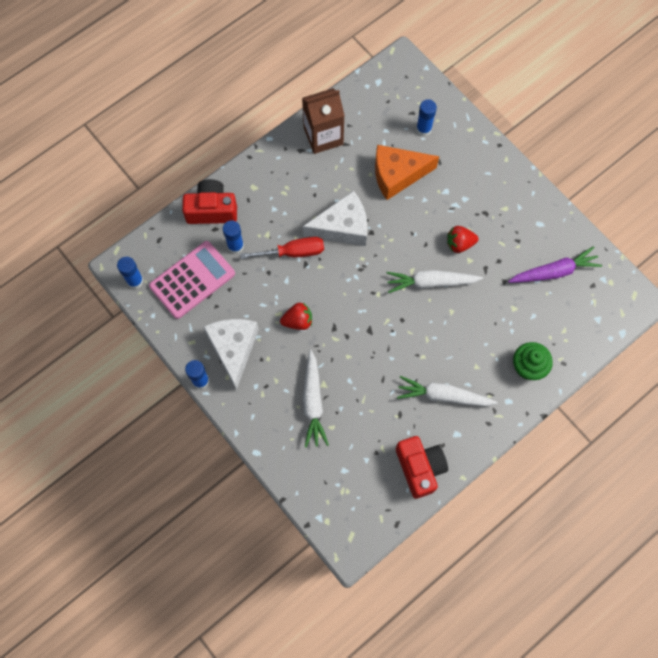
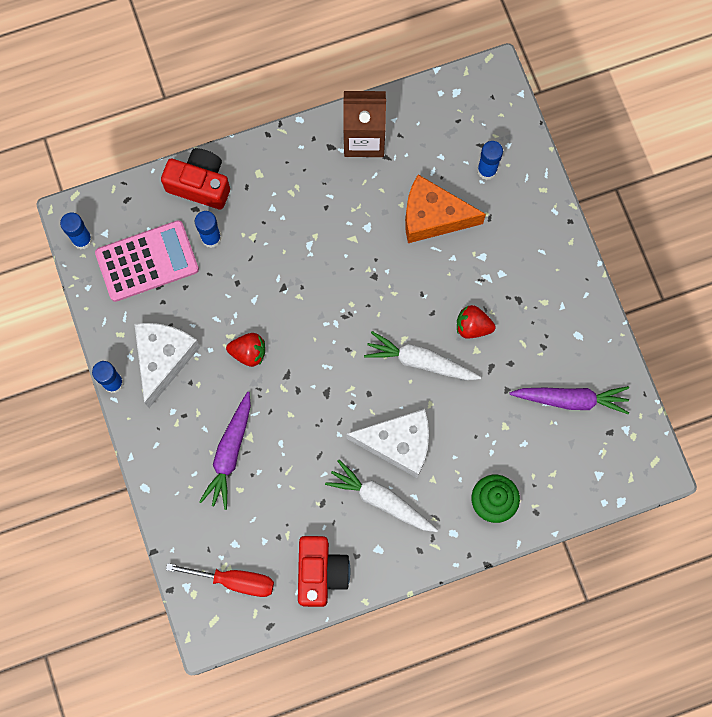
camera: 20 degrees right, 5 degrees up
red screwdriver [240,237,324,259] -> red screwdriver moved to [166,563,274,597]
white cheese [303,190,367,246] -> white cheese moved to [346,409,429,478]
white carrot [303,349,329,448] -> purple carrot [199,392,251,510]

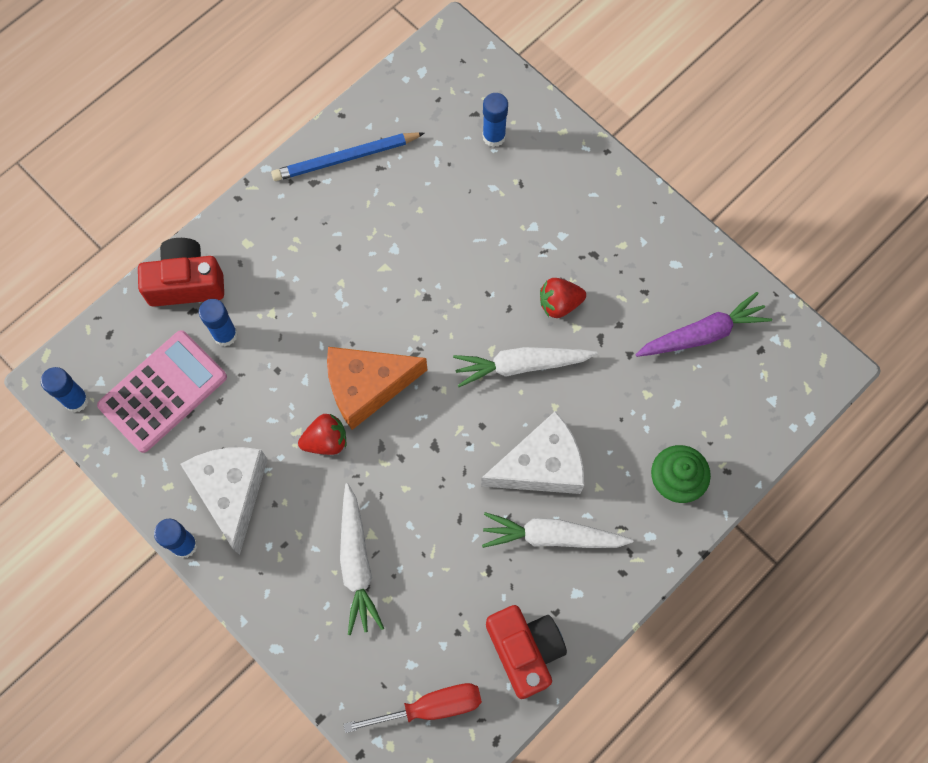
camera: 25 degrees left, 5 degrees down
purple carrot [199,392,251,510] -> white carrot [340,483,384,635]
brown carton [343,91,386,157] -> blue pencil [271,132,425,181]
orange cheese [405,174,486,243] -> orange cheese moved to [327,347,427,430]

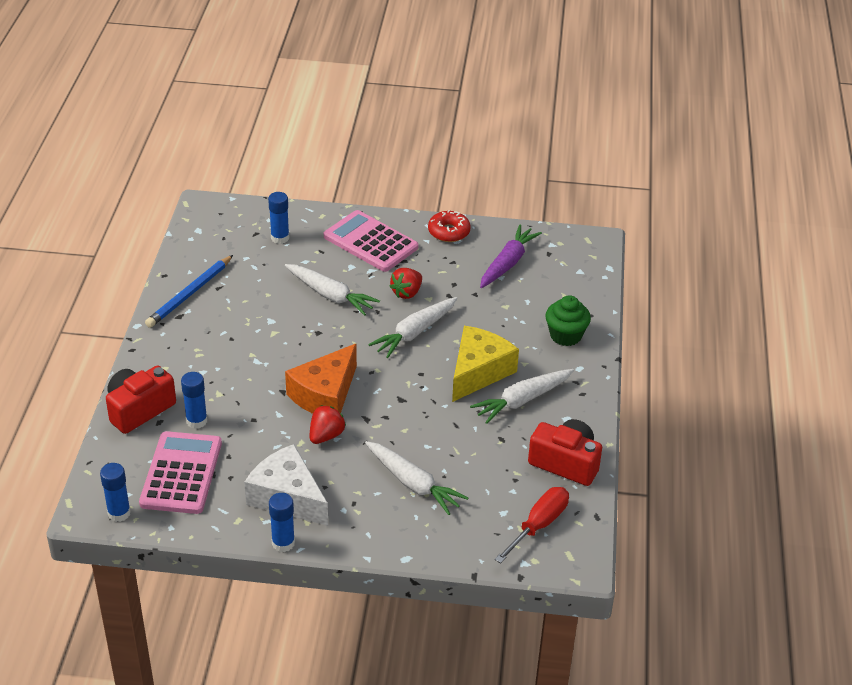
camera: 40 degrees left, 30 degrees down
white cheese [481,411,584,494] -> yellow cheese [452,326,519,402]
none -> white carrot [285,264,380,316]
none -> pink calculator [324,210,418,272]
none -> red donut [428,210,471,242]

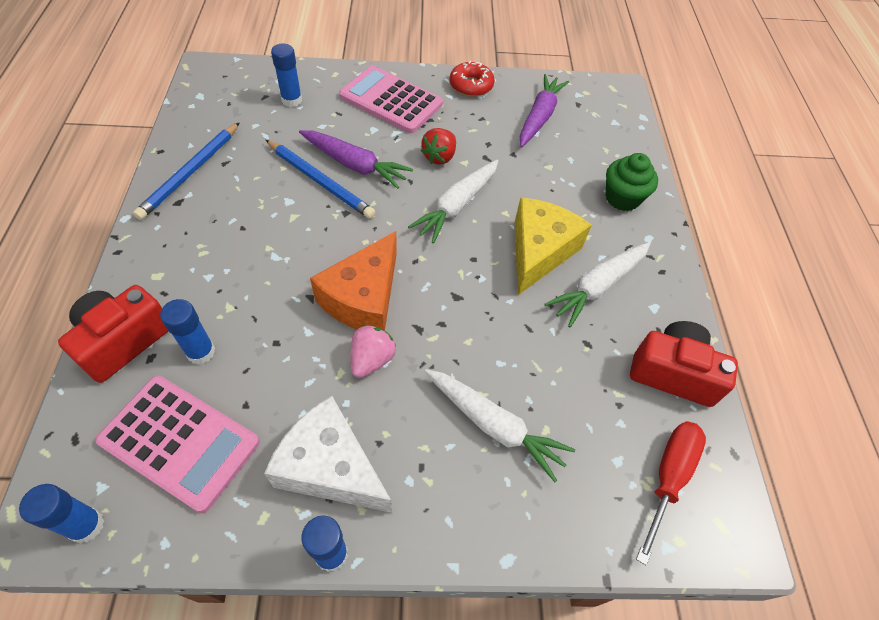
camera: 10 degrees left, 15 degrees up
pink calculator [139,431,222,514] -> pink calculator turned 120 degrees clockwise [95,376,260,513]
white carrot [285,264,380,316] -> purple carrot [299,130,413,189]
red strawberry [310,405,346,444] -> pink strawberry [351,324,396,378]
none -> blue pencil [266,140,375,219]

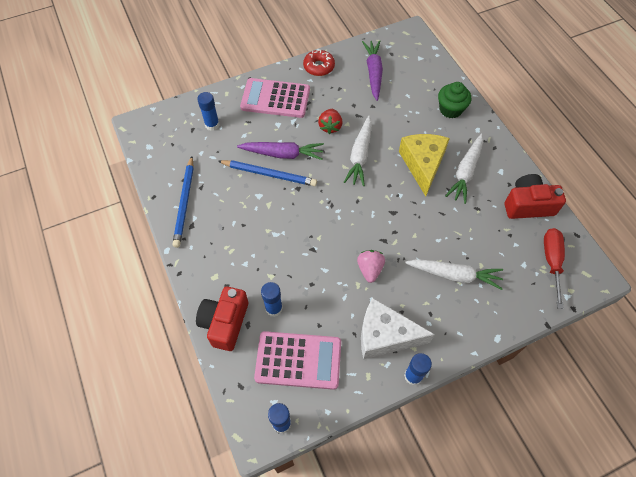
camera: 20 degrees left, 5 degrees up
orange cheese [310,231,397,330] -> none

